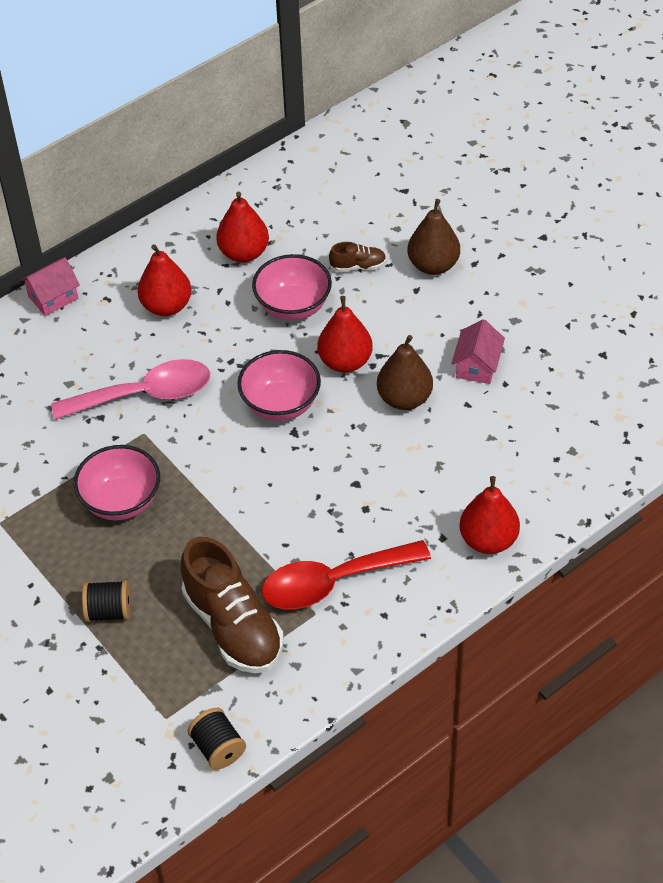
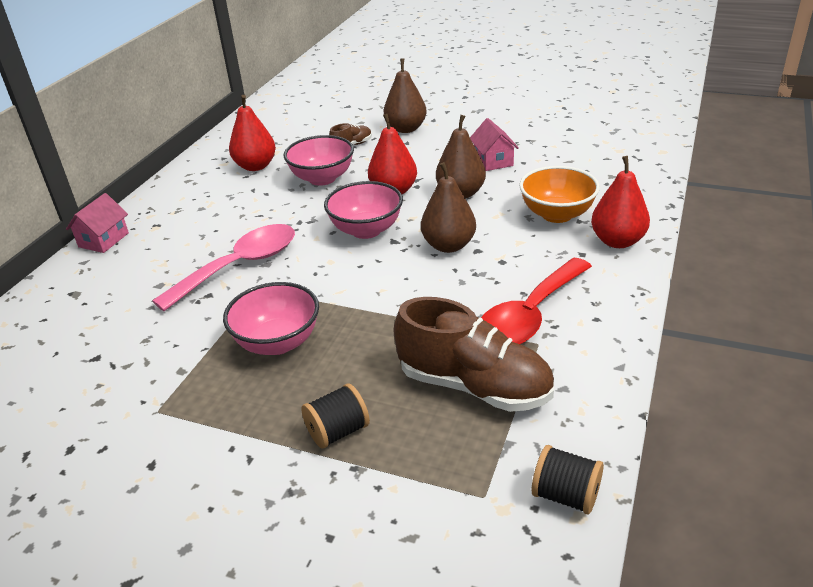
camera: 30 degrees left, 15 degrees down
red pear [137,244,192,316] -> none
none -> brown pear [421,162,476,253]
none -> orange bowl [519,166,600,223]

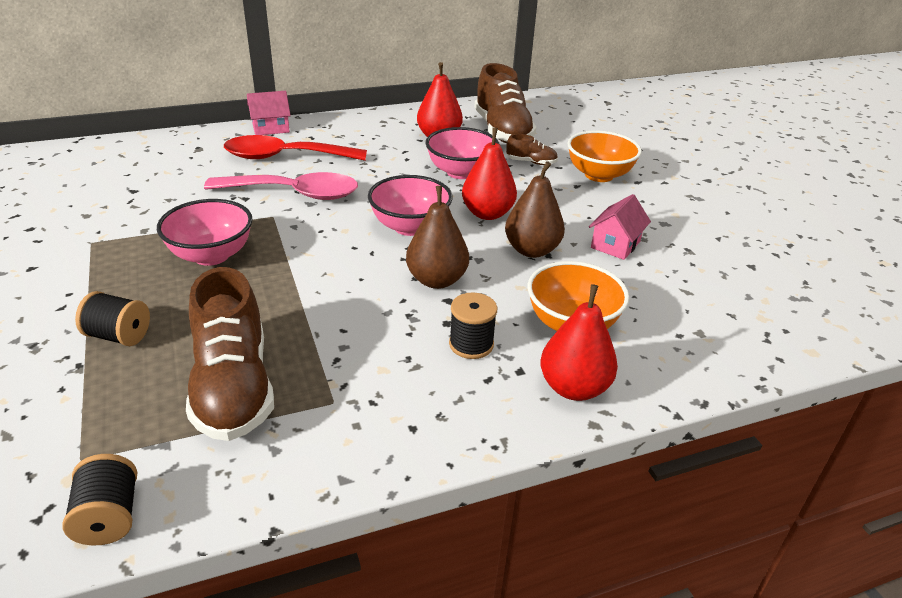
camera: 45 degrees right, 0 degrees up
brown pear [384,58,427,133] -> orange bowl [567,130,642,182]
red spoon [481,257,592,345] -> red spoon moved to [224,135,367,161]
none -> black spool [449,293,498,359]
none -> brown shoe [474,63,536,143]

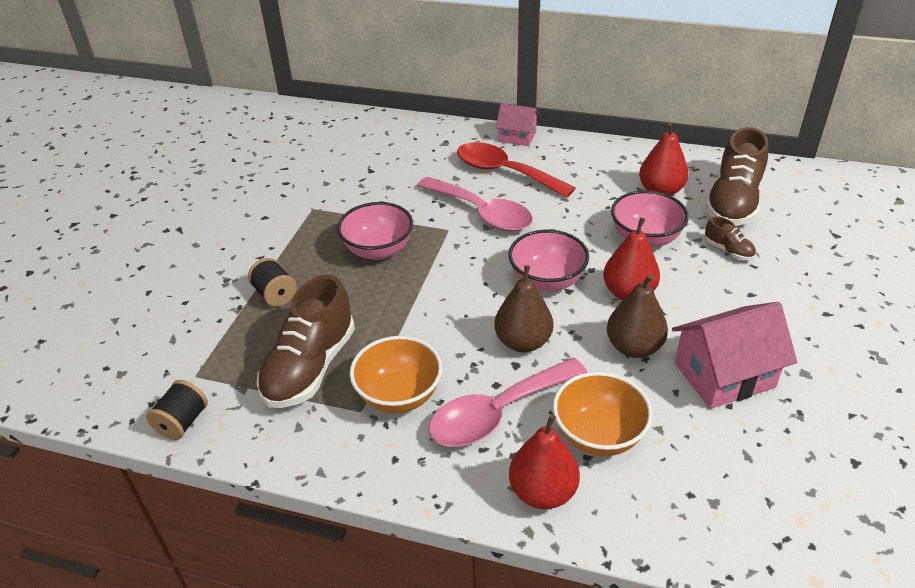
camera: 40 degrees right, 5 degrees up
black spool [449,293,498,359] -> pink spoon [428,358,587,447]
orange bowl [567,130,642,182] -> orange bowl moved to [350,336,443,413]
pink house [589,194,651,260] -> pink house [672,302,797,409], size x1.69

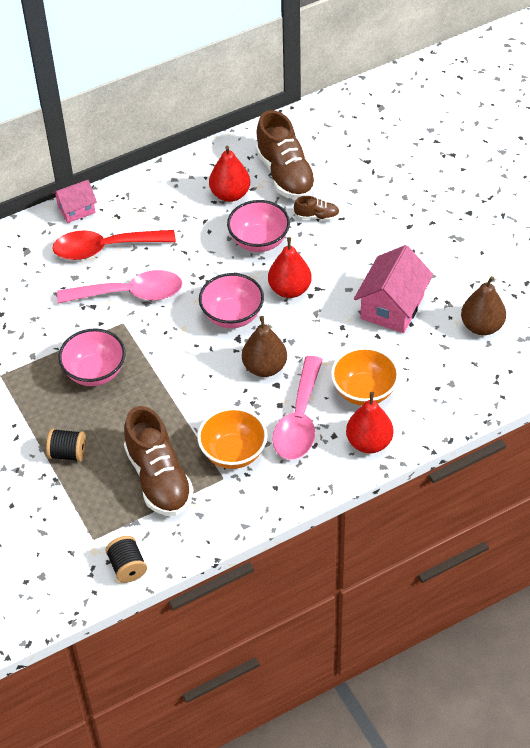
camera: 45 degrees left, 10 degrees up
brown pear [607,274,668,358] -> brown pear moved to [461,276,506,335]

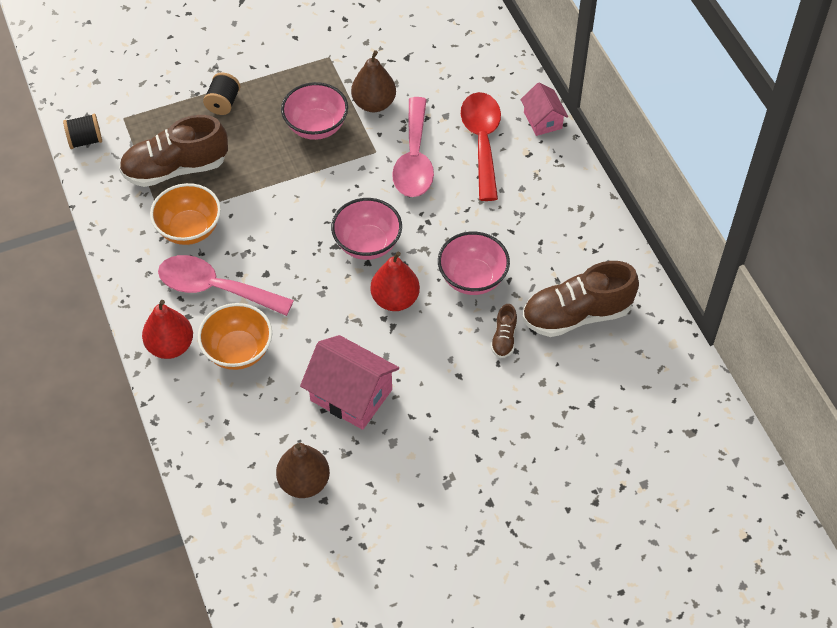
camera: 95 degrees right, 5 degrees up
red pear [209,146,250,202] -> none
brown pear [242,316,287,377] -> brown pear moved to [351,50,396,112]

